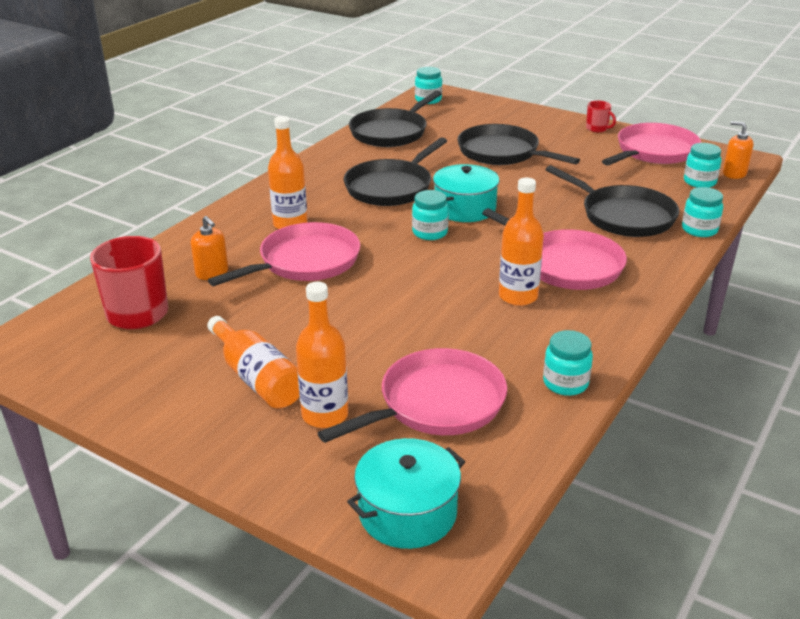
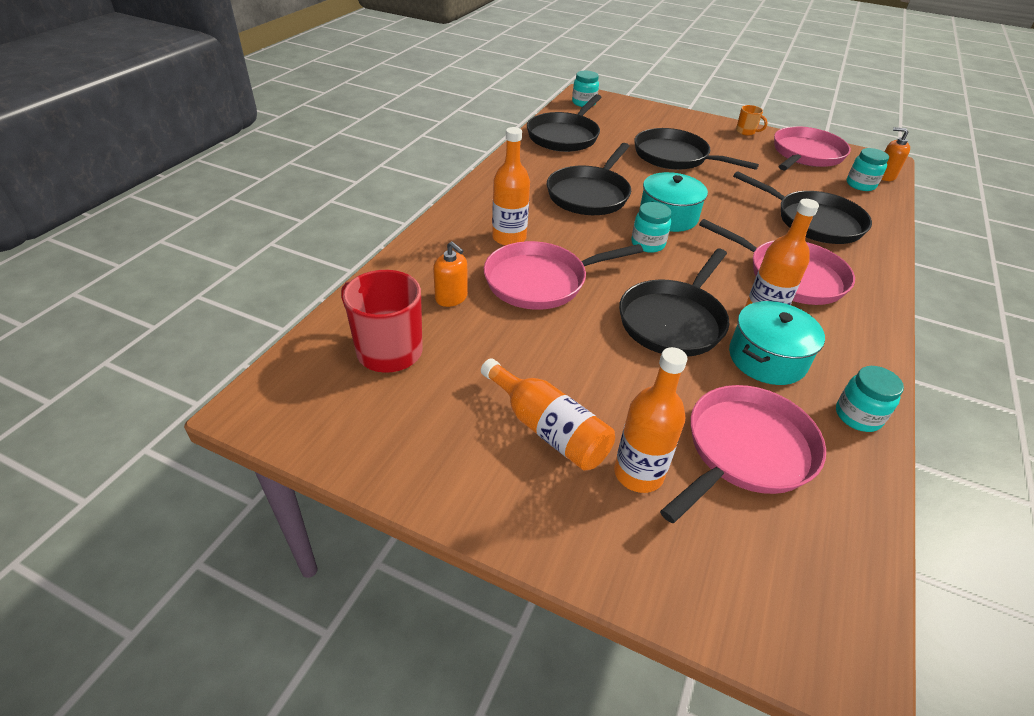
camera: 10 degrees left, 10 degrees up
pink pan [208,222,360,286] -> pink pan turned 150 degrees counterclockwise [484,241,643,310]
turquoise pot [347,438,465,549] -> turquoise pot moved to [729,301,825,385]
red mug [586,101,616,132] -> orange mug [736,105,768,135]
turquoise jar [682,187,723,237] -> none
none -> black pan [619,249,729,357]

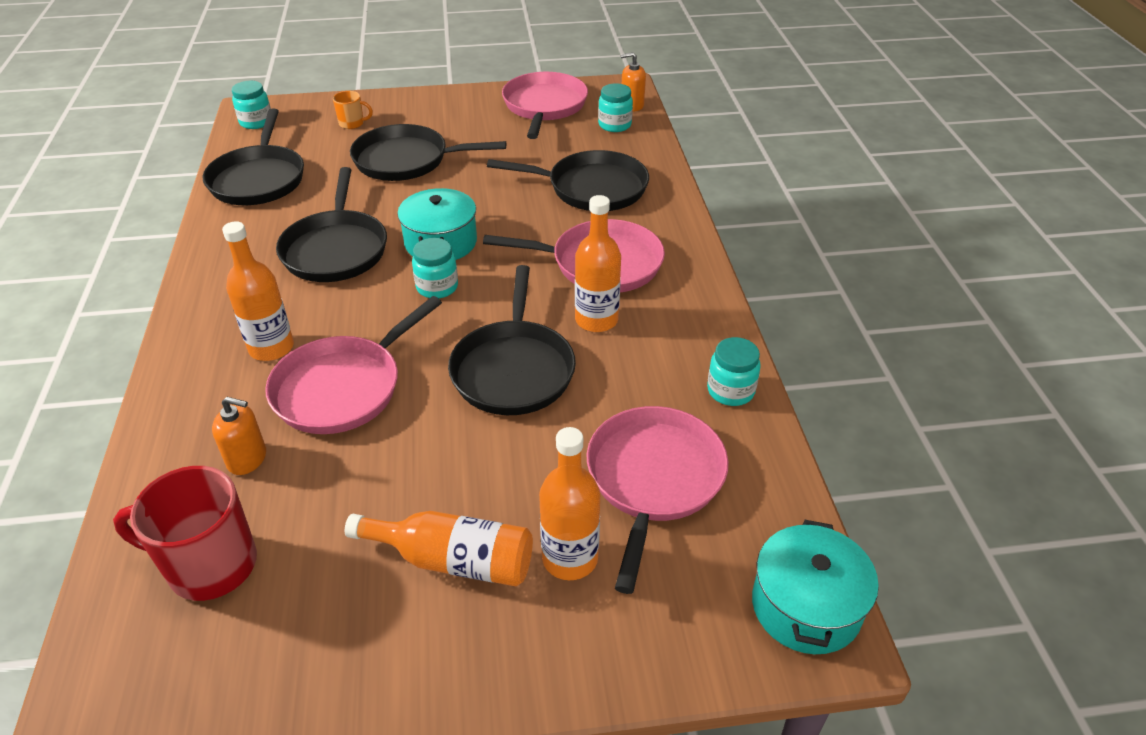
camera: 30 degrees left, 0 degrees up
turquoise pot [729,301,825,385] -> turquoise pot moved to [752,520,879,654]
orange mug [736,105,768,135] -> orange mug moved to [333,91,373,129]

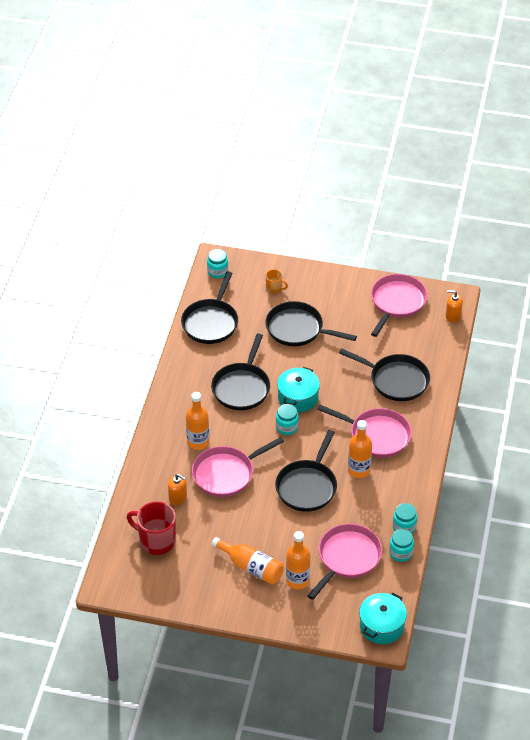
camera: 20 degrees right, 5 degrees up
turquoise jar [598,83,633,132] -> turquoise jar moved to [389,529,414,562]

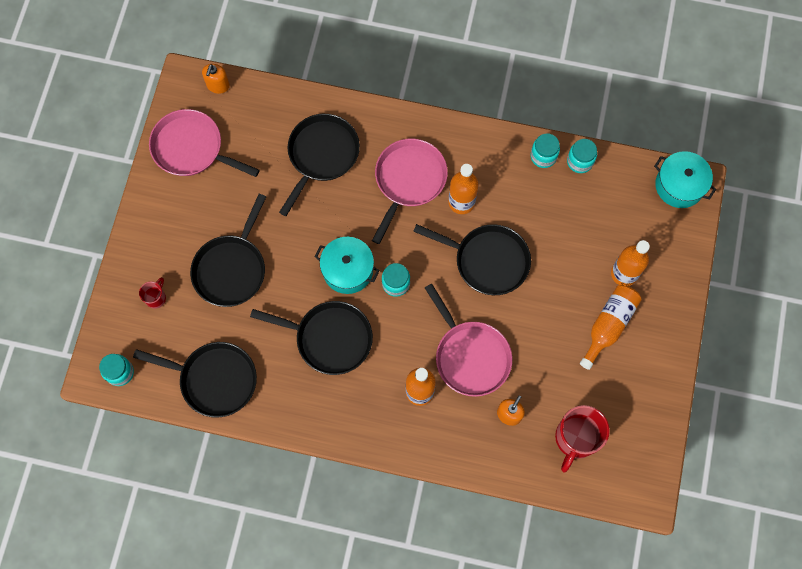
camera: 90 degrees left, 25 degrees up
orange mug [266,269,288,293] -> red mug [139,277,166,309]
pink pan [307,524,382,600] -> none

